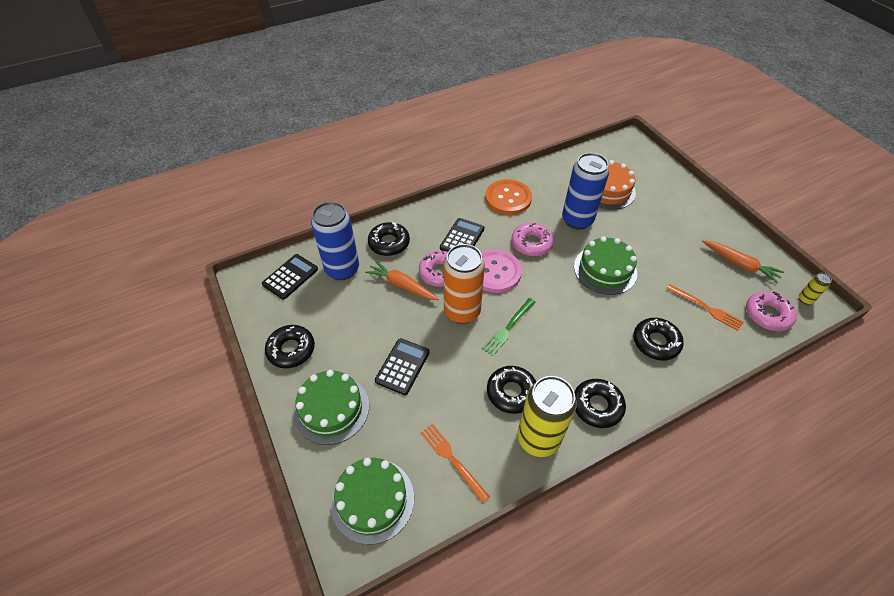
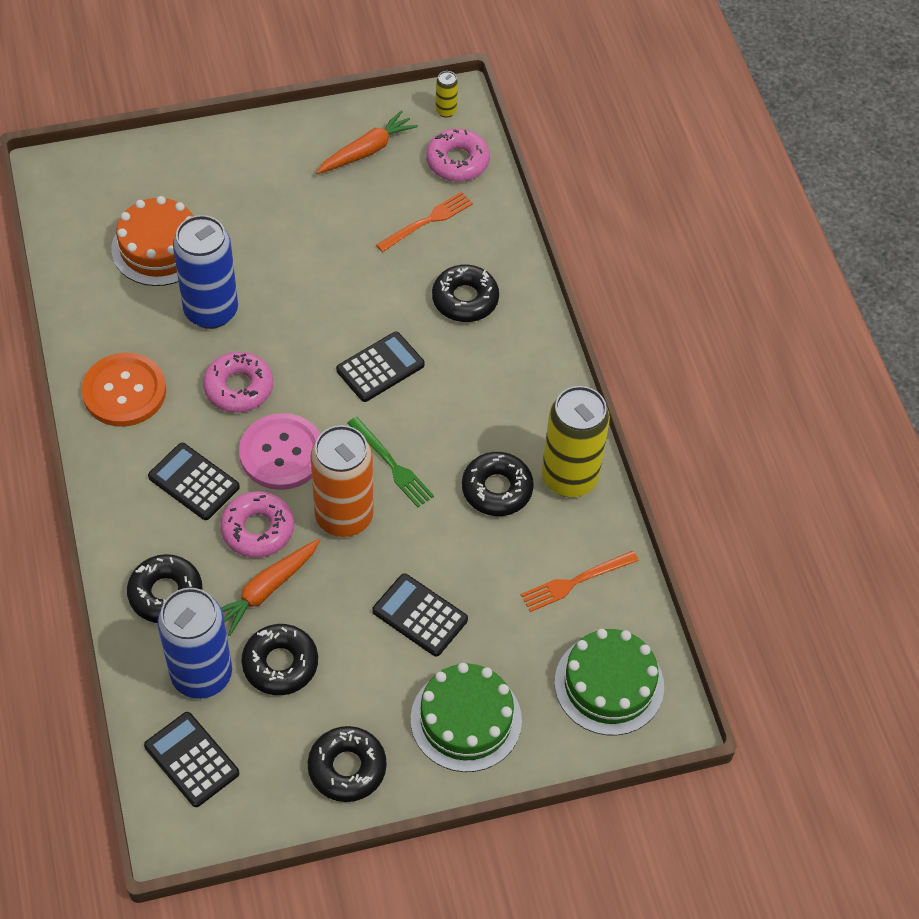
camera: 80 degrees left, 5 degrees up
green cake [574,236,637,295] -> none
black donut [574,379,626,428] -> black donut moved to [241,624,318,695]
none -> black calculator [336,332,425,402]

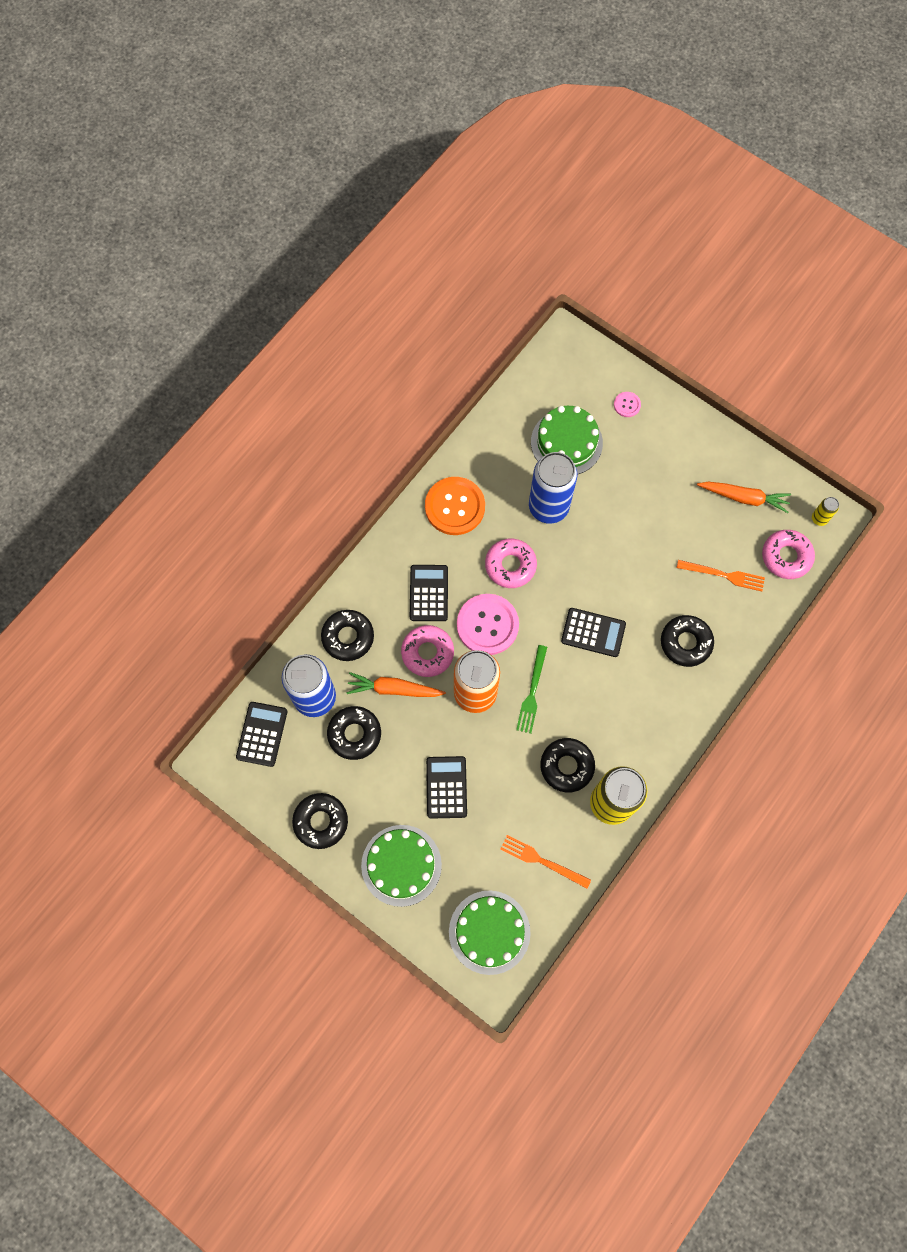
camera: 55 degrees right, 15 degrees up
orange cake [111,196,193,286] -> green cake [531,406,603,475]
none -> pink button [614,392,641,417]

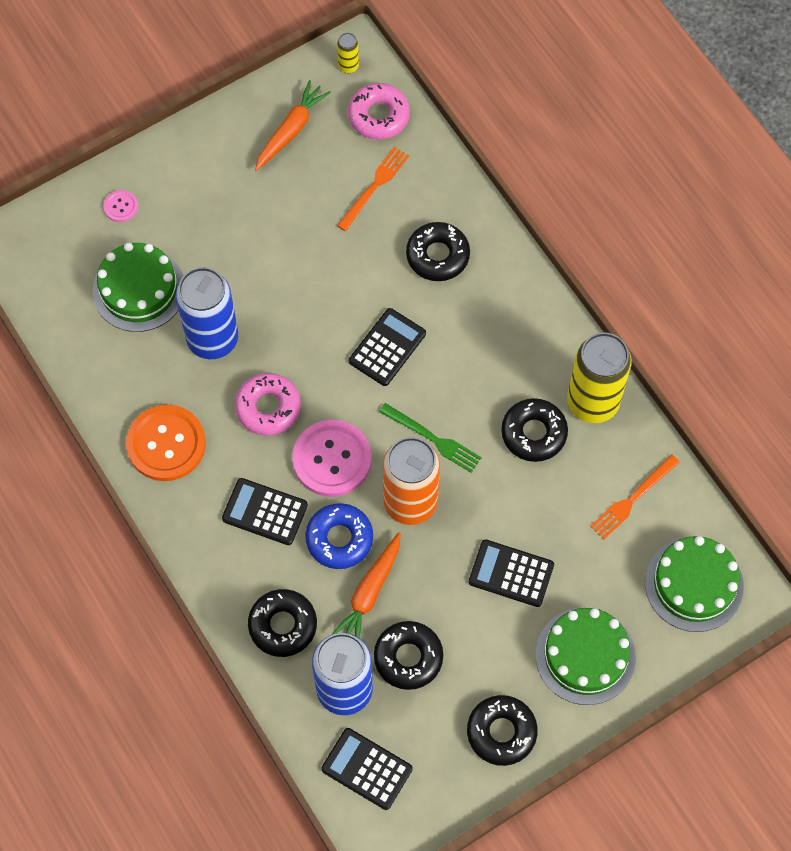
camera: 70 degrees left, 5 degrees down
pink donut [401,625,454,677] -> blue donut [305,503,373,569]

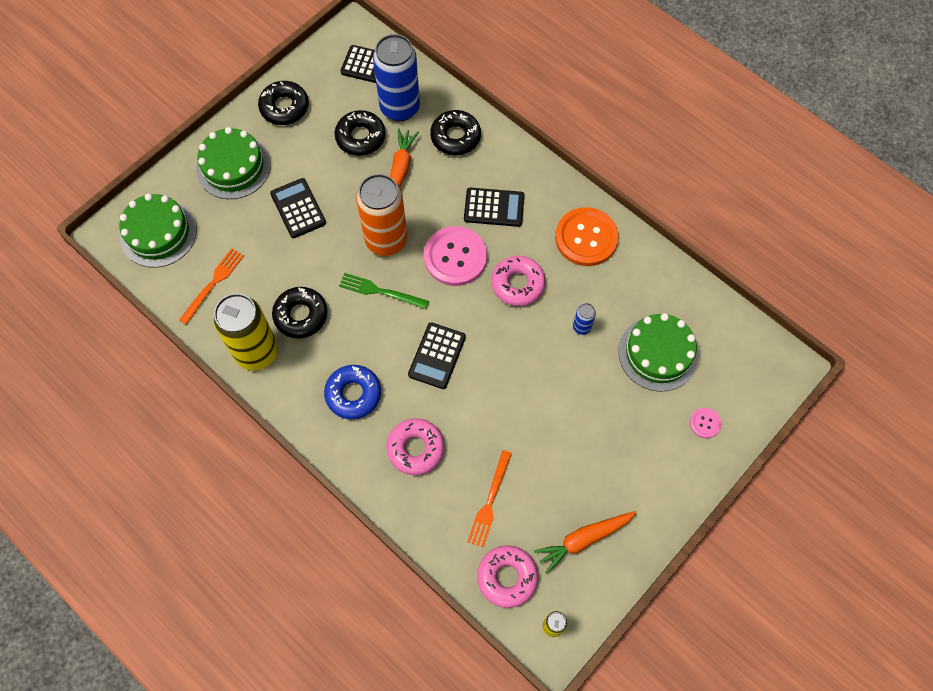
camera: 165 degrees right, 0 degrees up
blue can [176,267,238,359] -> blue can [573,303,596,335], size x0.42
orange carrot [255,80,331,171] -> orange carrot turned 45 degrees clockwise [534,511,637,574]
blue donut [305,503,373,569] -> blue donut moved to [324,365,381,419]
black donut [406,222,470,281] -> pink donut [386,418,444,475]
black calculator [469,539,554,607] -> black calculator turned 120 degrees counterclockwise [270,178,326,238]

